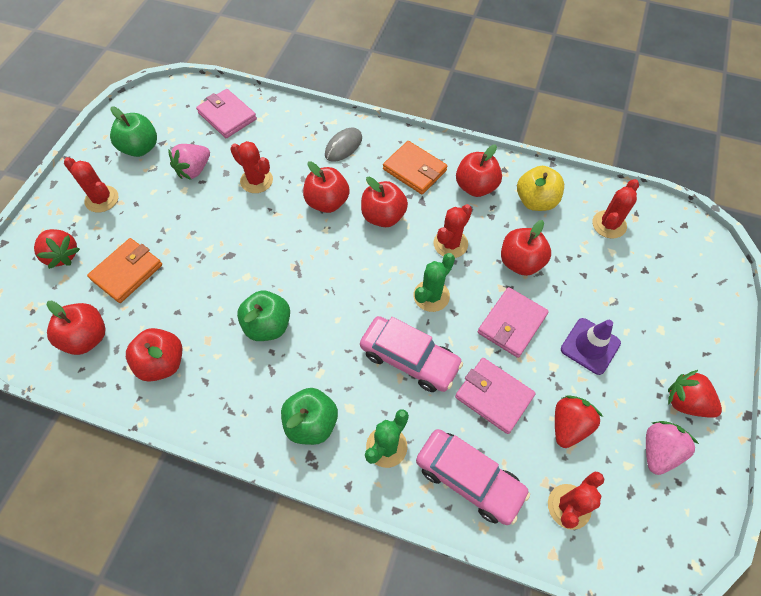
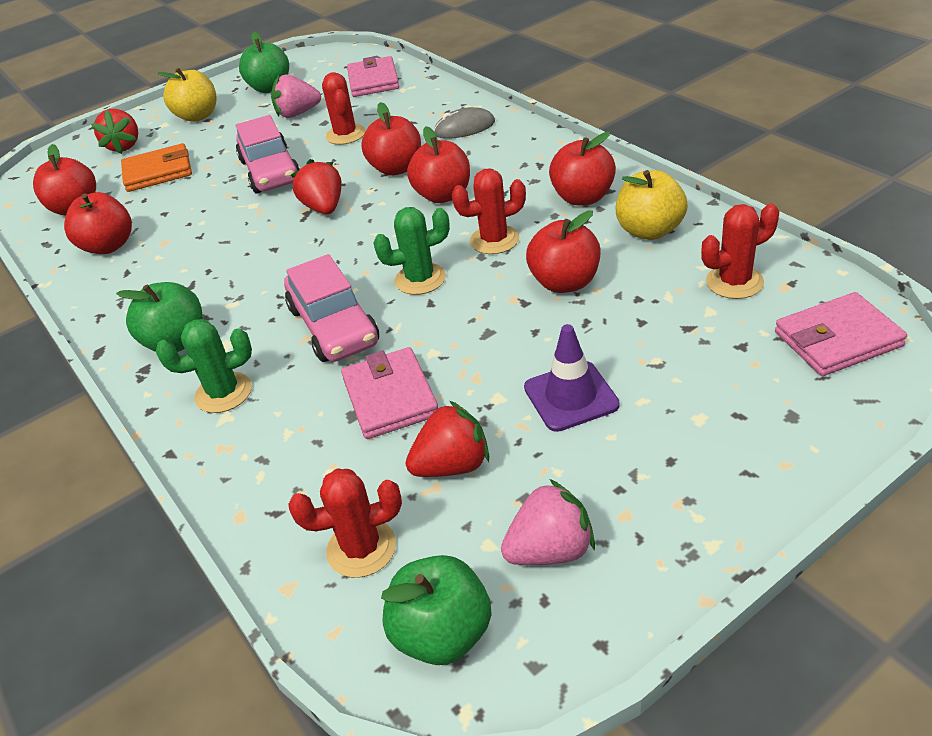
camera: 40 degrees right, 20 degrees down
red cactus [64,157,118,213] -> yellow apple [157,68,217,122]
green apple [237,290,290,341] -> green apple moved to [381,555,492,665]
orange wallet [383,141,447,194] -> none
pink car [416,429,530,525] -> pink car moved to [236,115,300,194]
pink wallet [478,287,549,358] -> pink wallet moved to [775,292,907,376]
red strawberry [668,370,722,418] -> red strawberry moved to [291,159,341,214]

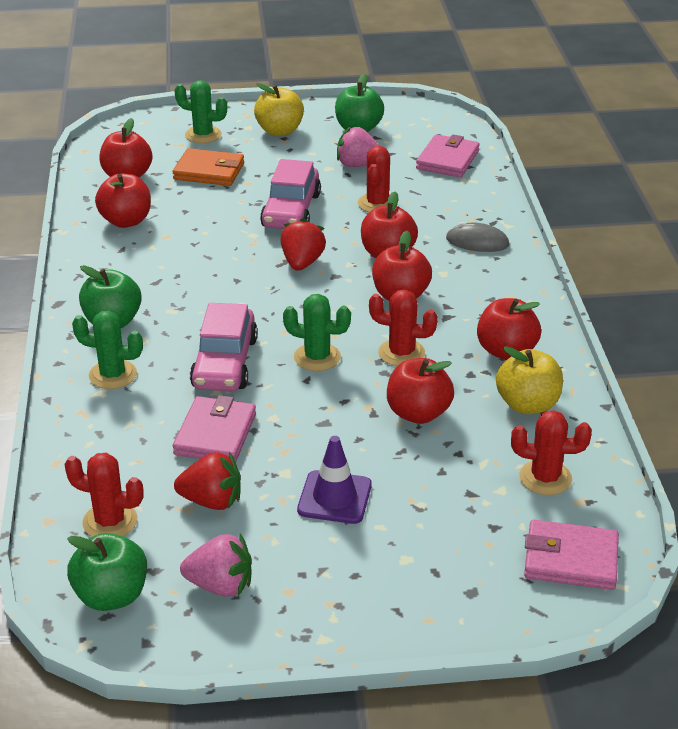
camera: 25 degrees right, 5 degrees down
red strawberry [91,109,138,154] -> green cactus [174,80,227,143]

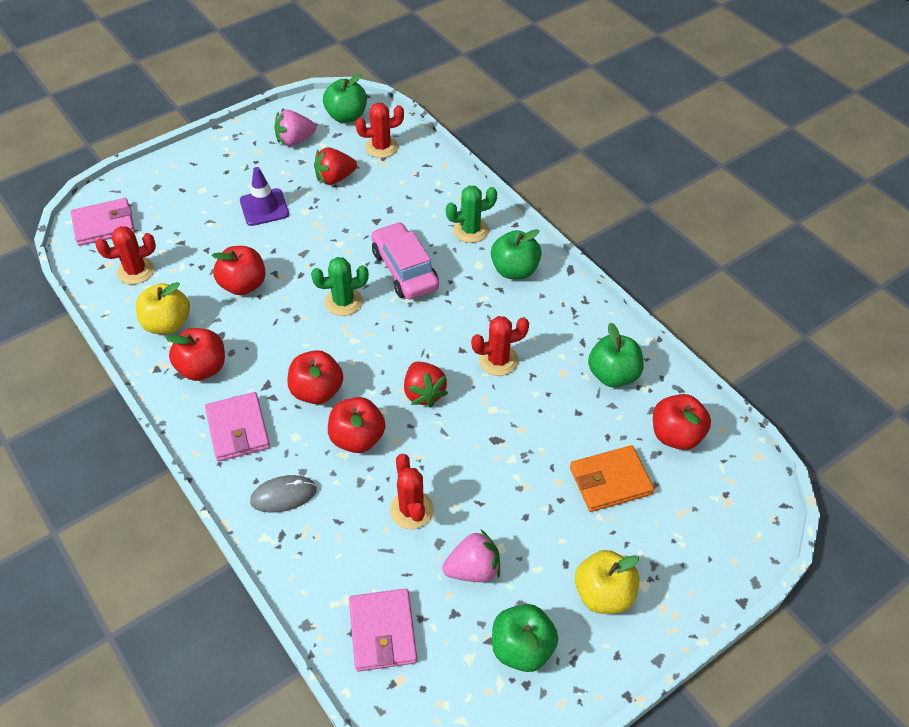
camera: 150 degrees right, 15 degrees up
red apple [95,173,151,228] -> green apple [588,323,644,388]
pink wallet [173,395,256,462] -> pink wallet moved to [205,392,270,462]
green cactus [174,80,227,143] -> none
pink car [260,159,321,229] -> none
red cactus [369,290,438,366] -> red cactus moved to [471,316,529,376]

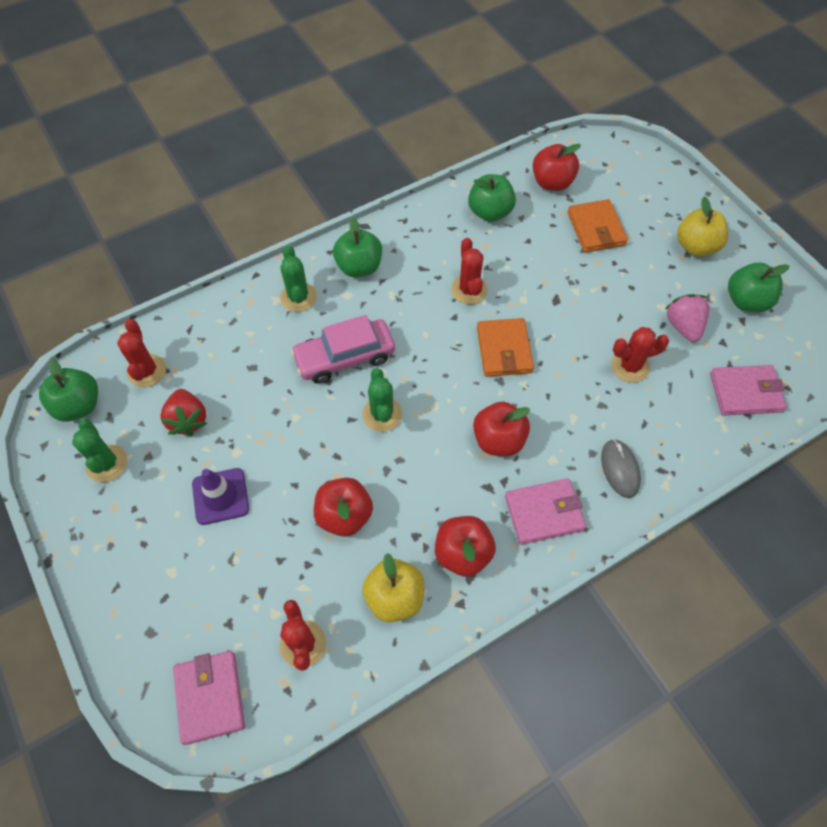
camera: 85 degrees left, 10 degrees up
pink strawberry [274,110,316,146] -> green cactus [72,419,127,482]
red apple [328,397,385,453] -> none
red strawberry [404,362,448,408] -> orange wallet [477,318,534,377]

